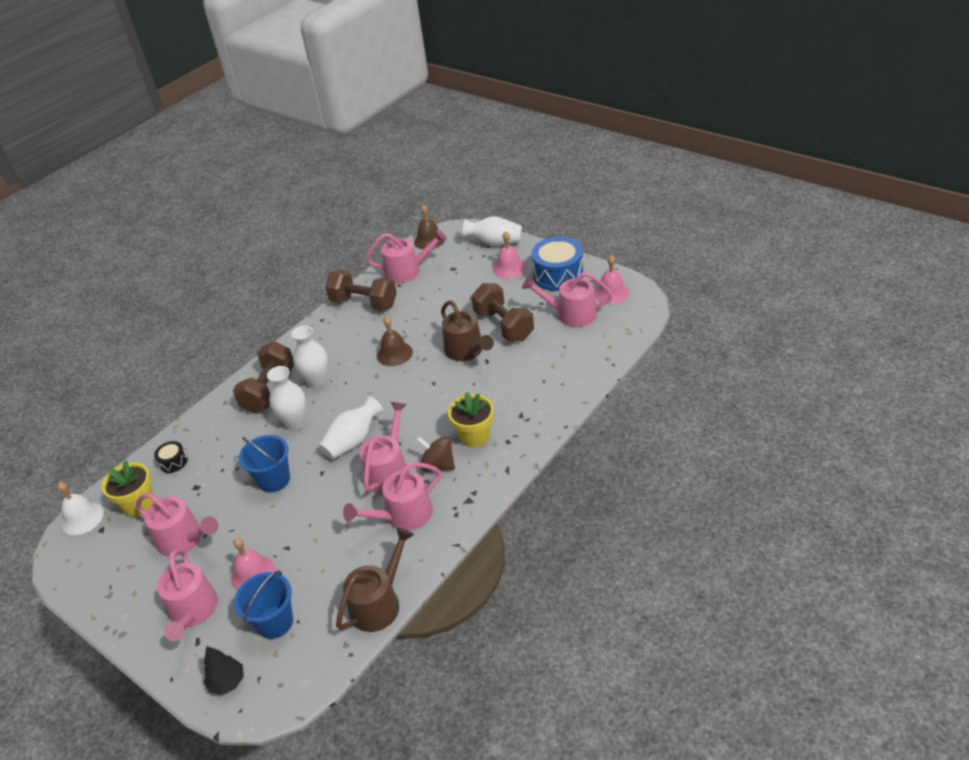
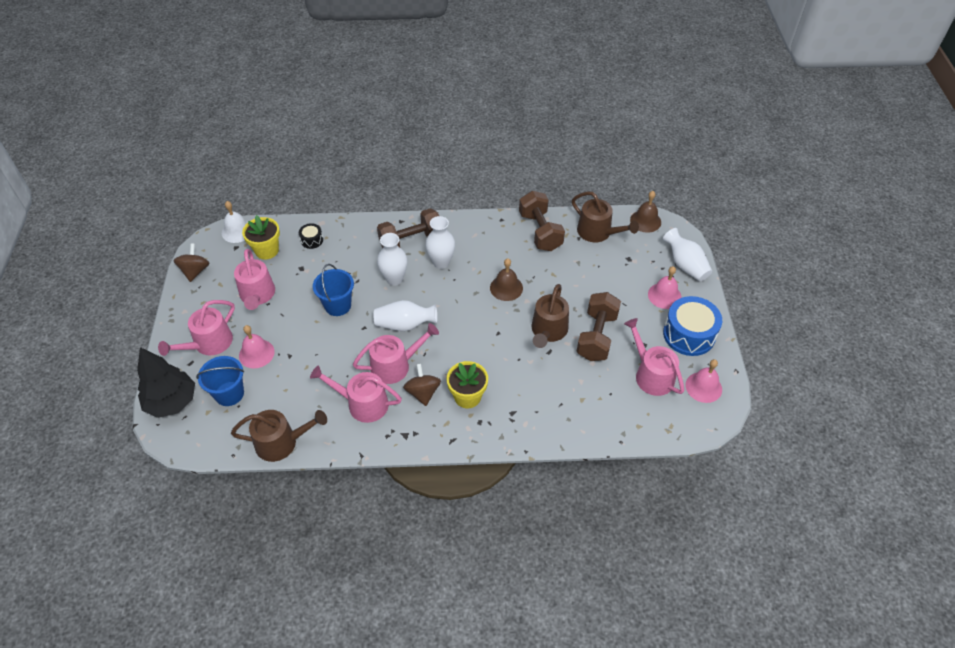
camera: 45 degrees right, 10 degrees up
black tree [204,646,244,695] -> black tree [137,347,195,418], size x1.85
pink watering can [366,229,446,283] -> brown watering can [572,191,639,242]
none -> brown spinning top [173,243,209,282]

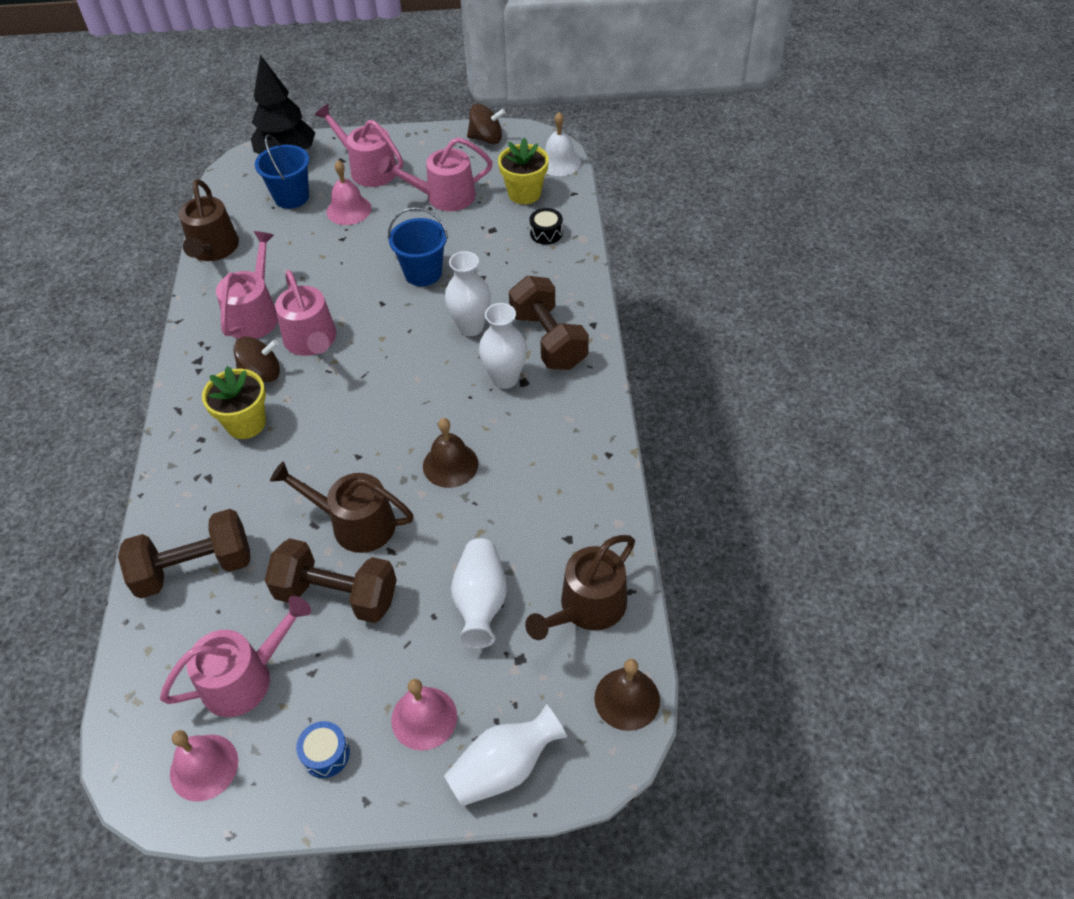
camera: 90 degrees right, 0 degrees up
white vase [373,300,438,331] -> white vase moved to [451,538,507,649]
brown dumbbell [519,191,565,251] -> brown dumbbell moved to [118,509,250,599]
blue drum [663,296,722,356] -> blue drum [296,721,350,778], size x0.47

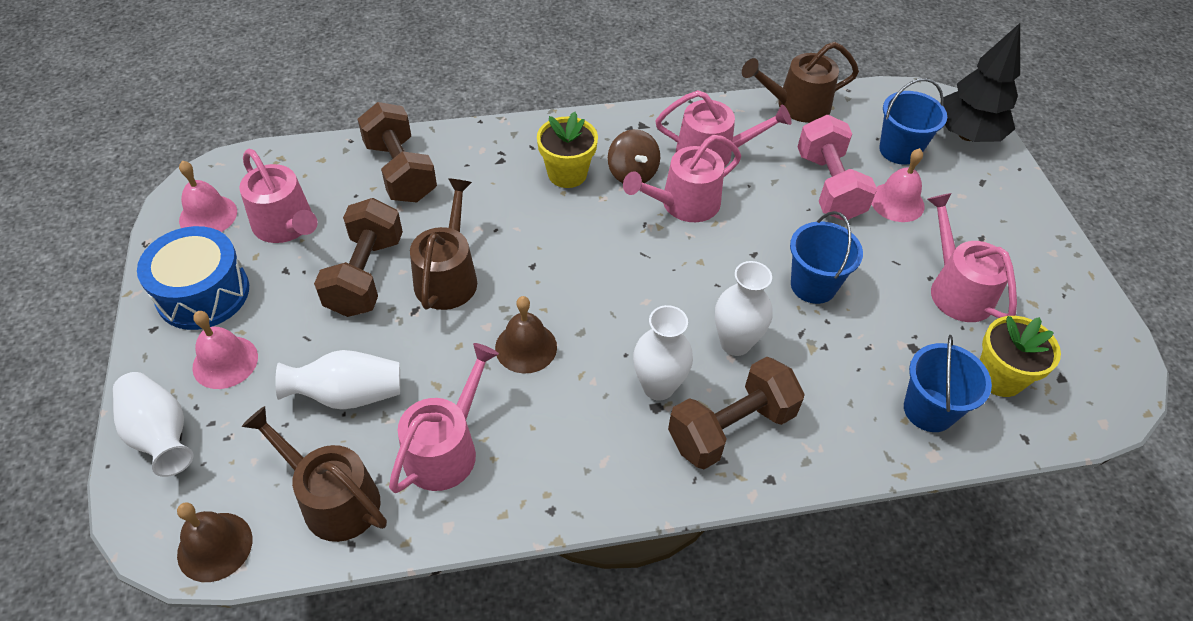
camera: 80 degrees right, 0 degrees up
blue drum [296,721,350,778] -> blue drum [137,226,249,330], size x2.11
pink watering can [315,104,403,187] -> pink watering can moved to [389,343,499,493]
brown spinning top [467,103,506,144] -> none
black drum [530,208,563,245] -> blue bucket [904,335,992,432]
white bell [545,112,581,176] -> none
none -> pink dumbbell [797,115,877,220]

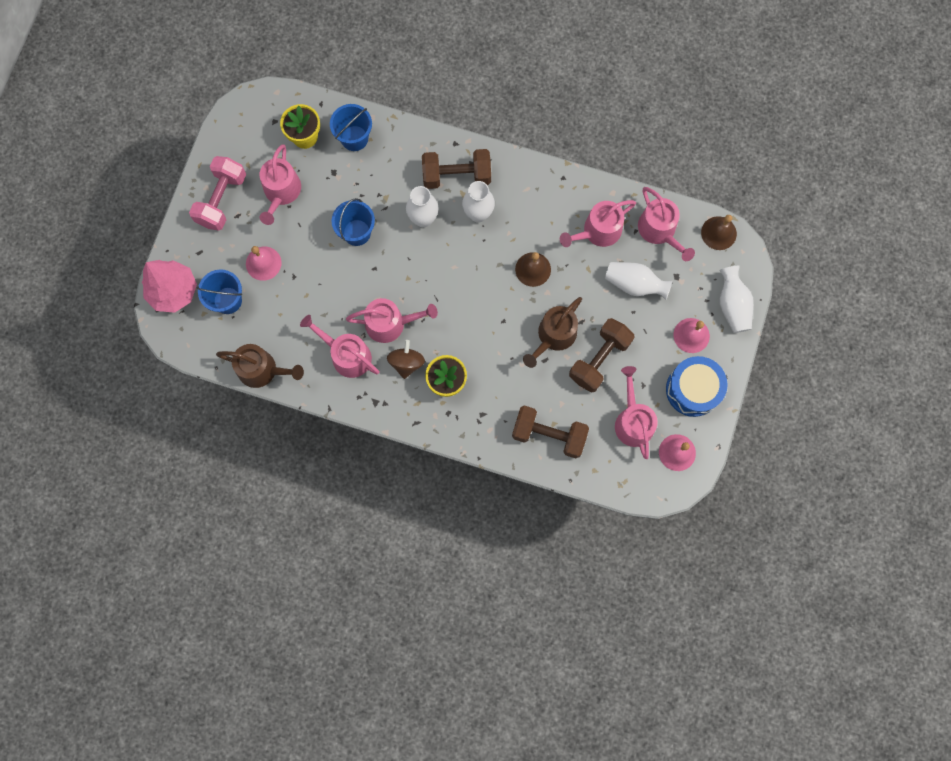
camera: 150 degrees left, 25 degrees up
brown watering can [242,406,387,542] -> pink watering can [638,187,695,261]
brown dumbbell [358,102,437,202] -> brown dumbbell turned 75 degrees counterclockwise [512,406,589,458]
pink dumbbell [797,115,877,220] -> pink dumbbell moved to [189,156,246,231]
black tree [943,23,1020,142] -> pink tree [142,260,197,313]

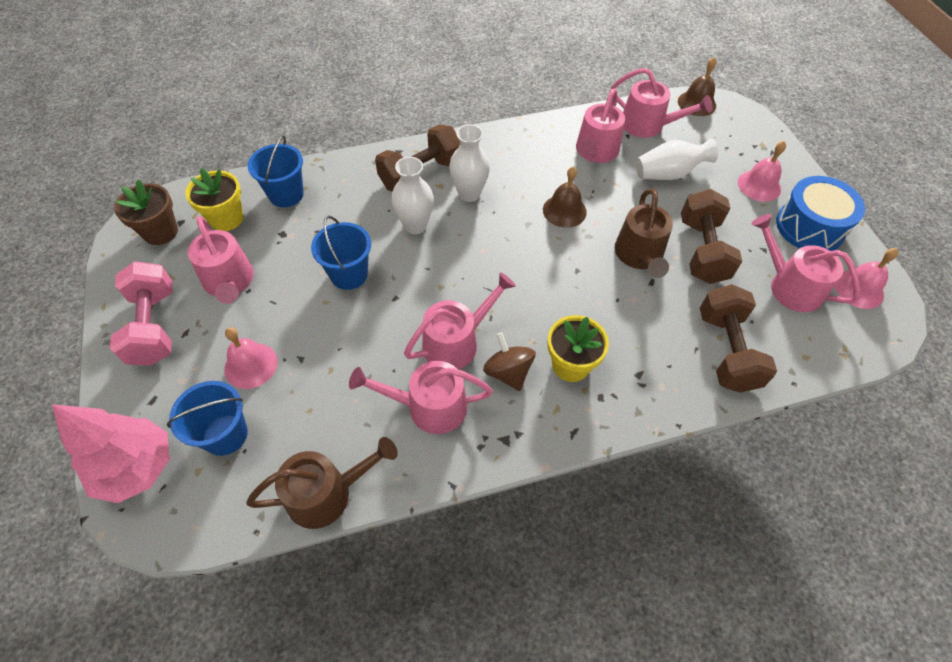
camera: 35 degrees left, 20 degrees down
brown dumbbell [512,406,589,458] -> brown dumbbell turned 75 degrees counterclockwise [700,284,777,393]
white vase [719,266,753,333] -> none
none -> brown flower pot [114,179,178,245]

